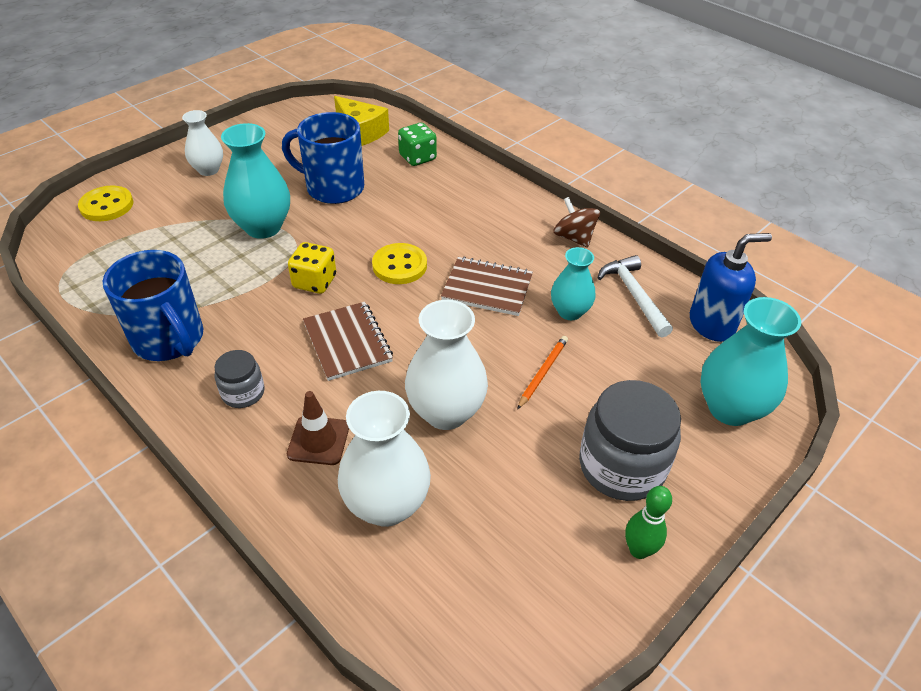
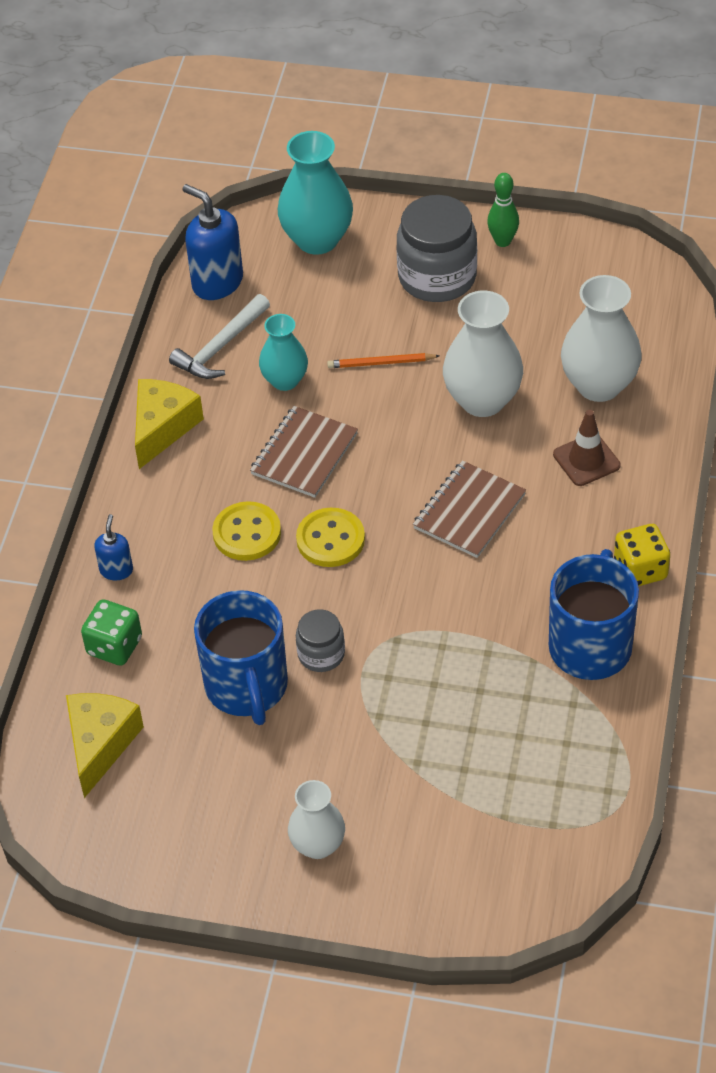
camera: 120 degrees left, 5 degrees up
yellow button [78,185,133,221] -> yellow button moved to [212,501,281,561]
grey jar [215,350,264,408] -> grey jar moved to [296,609,345,672]
turquoise vase [221,123,290,239] -> none
yellow dice [288,242,336,294] -> yellow dice moved to [614,524,670,586]
brown notebook [441,257,533,316] -> brown notebook turned 45 degrees clockwise [250,406,358,498]
brown spinning top [553,197,600,248] -> yellow cheese [135,379,204,469]
none -> blue soap dispenser [94,514,133,580]

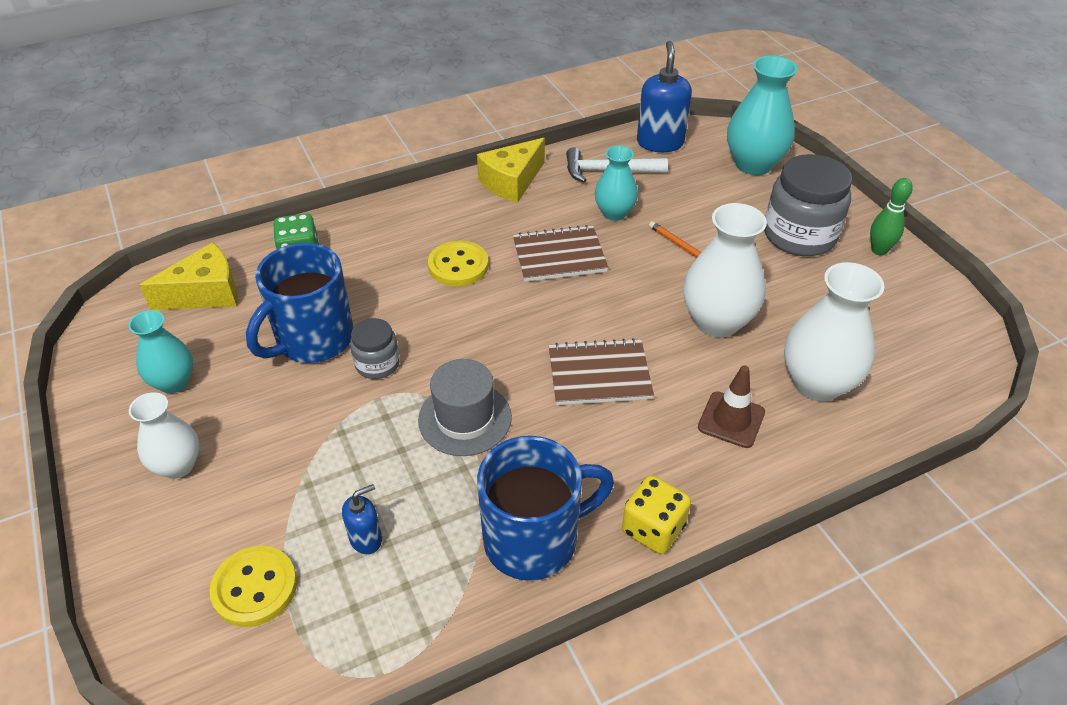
camera: 50 degrees right, 5 degrees down
blue soap dispenser [94,514,133,580] -> blue soap dispenser moved to [342,484,382,554]
yellow cheese [135,379,204,469] -> yellow cheese turned 150 degrees clockwise [477,138,545,203]
yellow button [296,508,365,567] -> yellow button moved to [209,546,297,627]
none -> turquoise vase [128,310,193,393]
none -> grey hat [418,359,512,456]

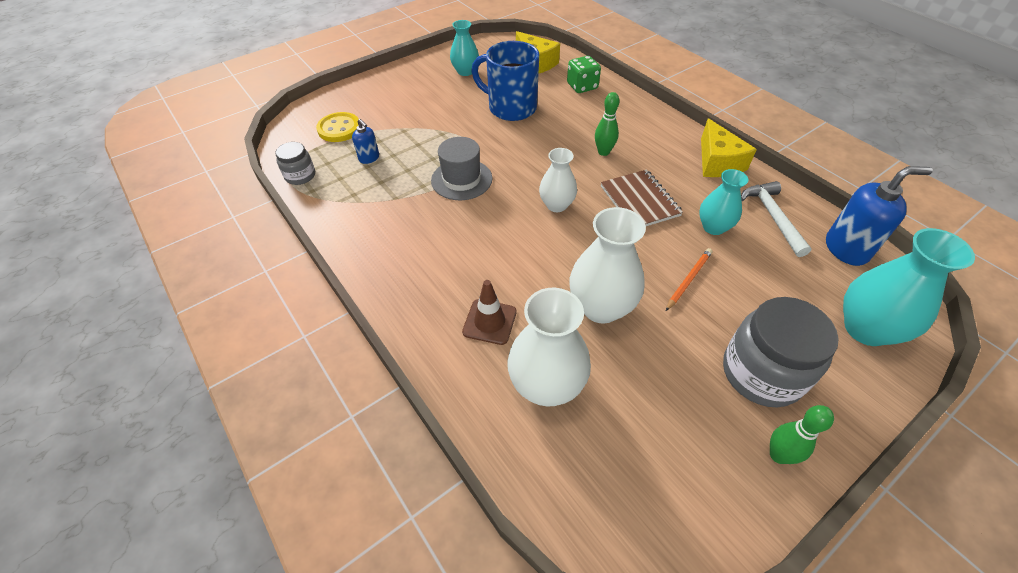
camera: 80 degrees right, 5 degrees up
white vase [129,392,199,479] -> white vase moved to [539,148,577,212]
grey jar [350,318,400,379] -> grey jar moved to [275,142,315,185]
yellow button [428,241,489,286] -> green bowling pin [595,92,619,156]
yellow cheese [477,138,545,203] -> yellow cheese turned 135 degrees counterclockwise [701,118,757,177]
blue mug [477,436,614,581] -> none
brown notebook [549,338,654,405] -> none
yellow dice [622,475,691,554] -> none

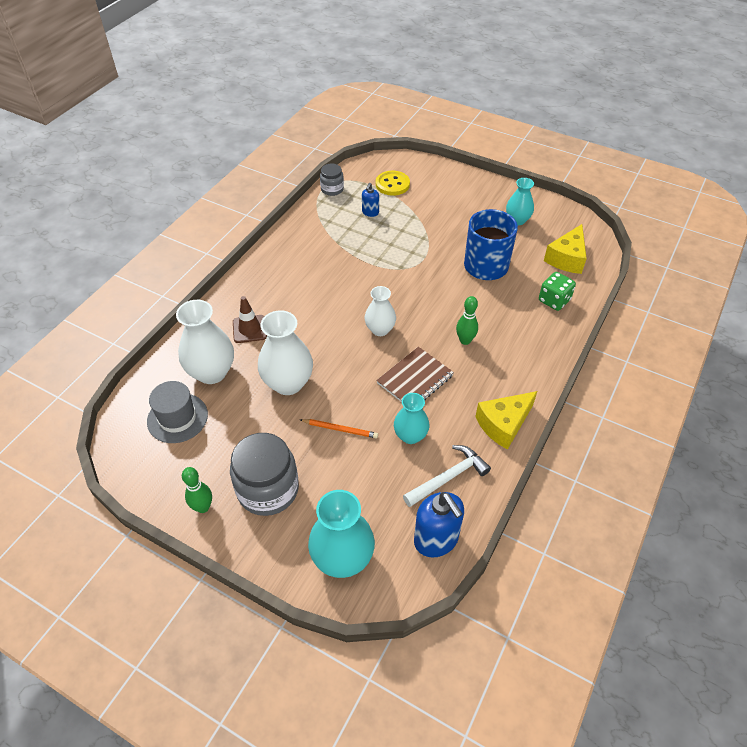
camera: 65 degrees right, 0 degrees up
grey hat [431,137,492,200] -> grey hat moved to [147,381,208,443]

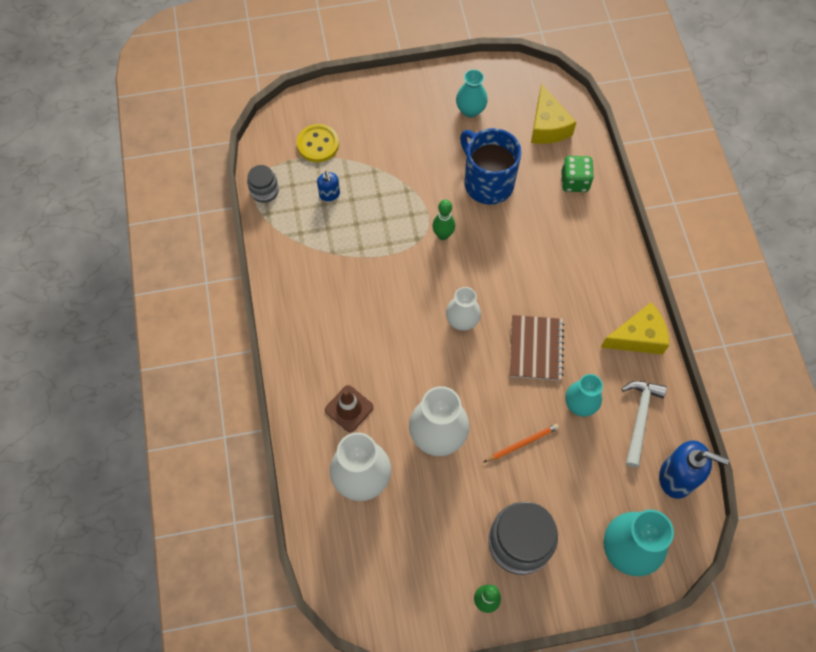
camera: 40 degrees left, 15 degrees up
grey hat [147,381,208,443] -> none
green bowling pin [456,296,478,345] -> green bowling pin moved to [432,200,455,240]
yellow cheese [475,391,537,450] -> yellow cheese turned 120 degrees counterclockwise [601,303,669,355]

